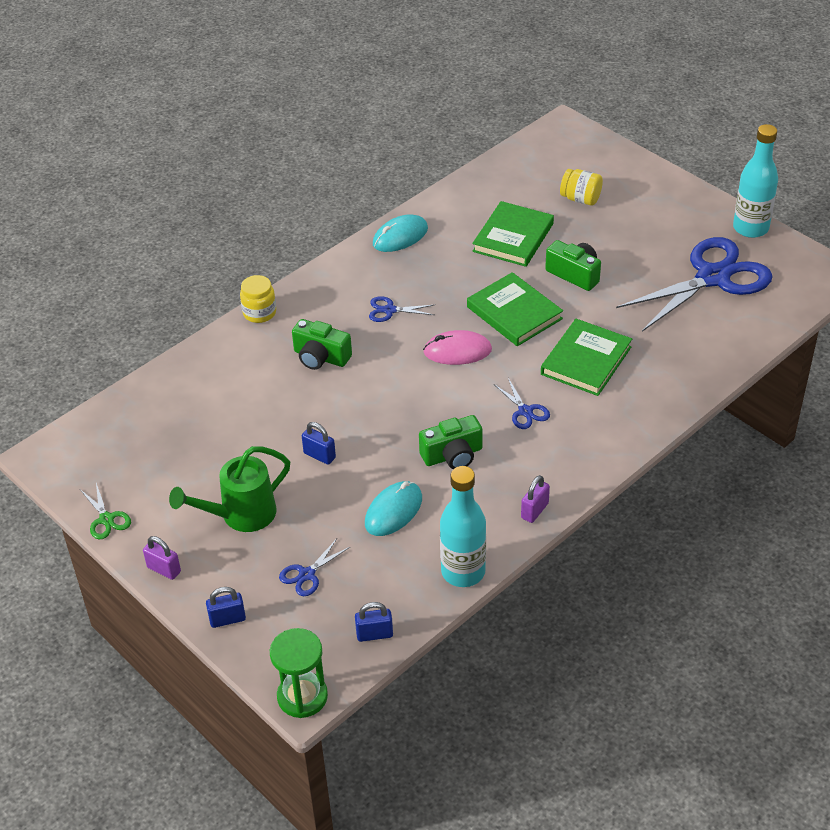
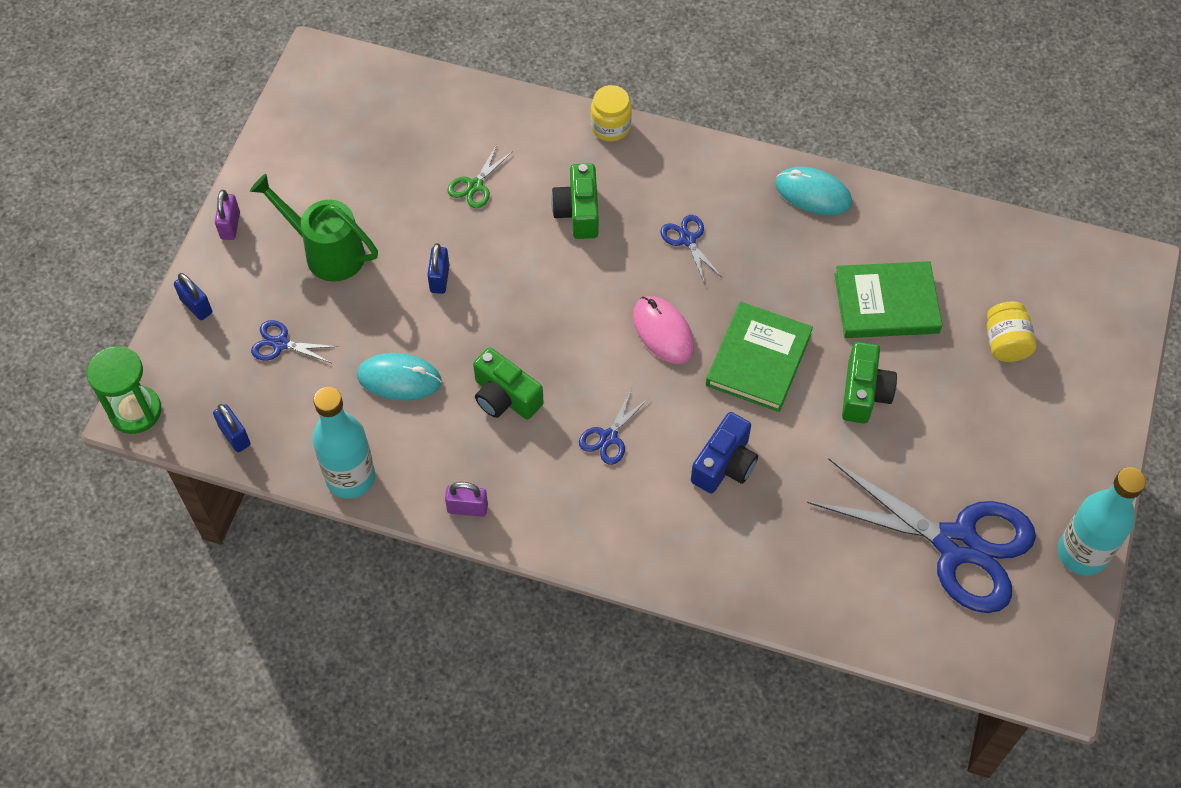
camera: 60 degrees right, 15 degrees up
green scissors [81,483,131,539] -> green scissors moved to [447,145,513,208]
green book [541,319,632,396] -> blue camera [691,412,758,494]

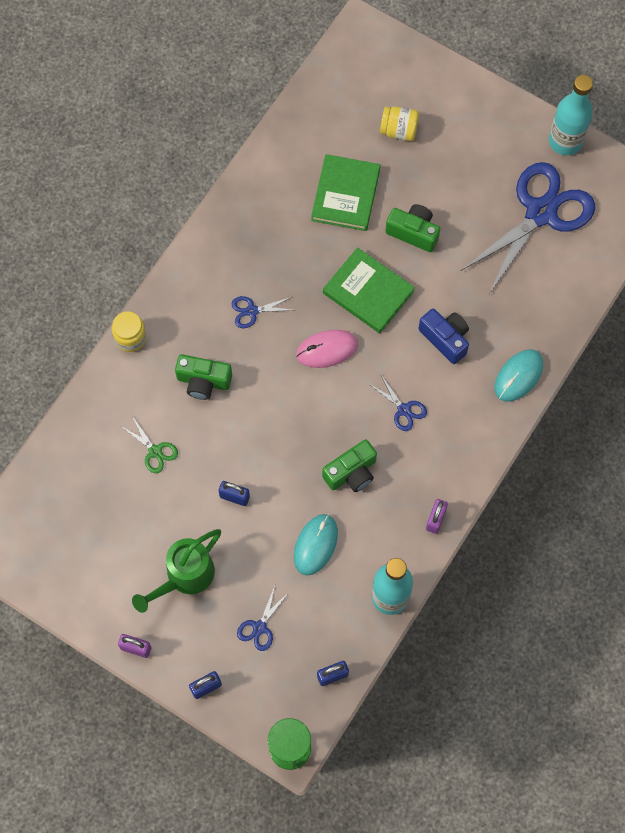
camera: 75 degrees left, 10 degrees up
turquoise mouse [775,167,852,215] -> turquoise mouse moved to [495,349,543,402]

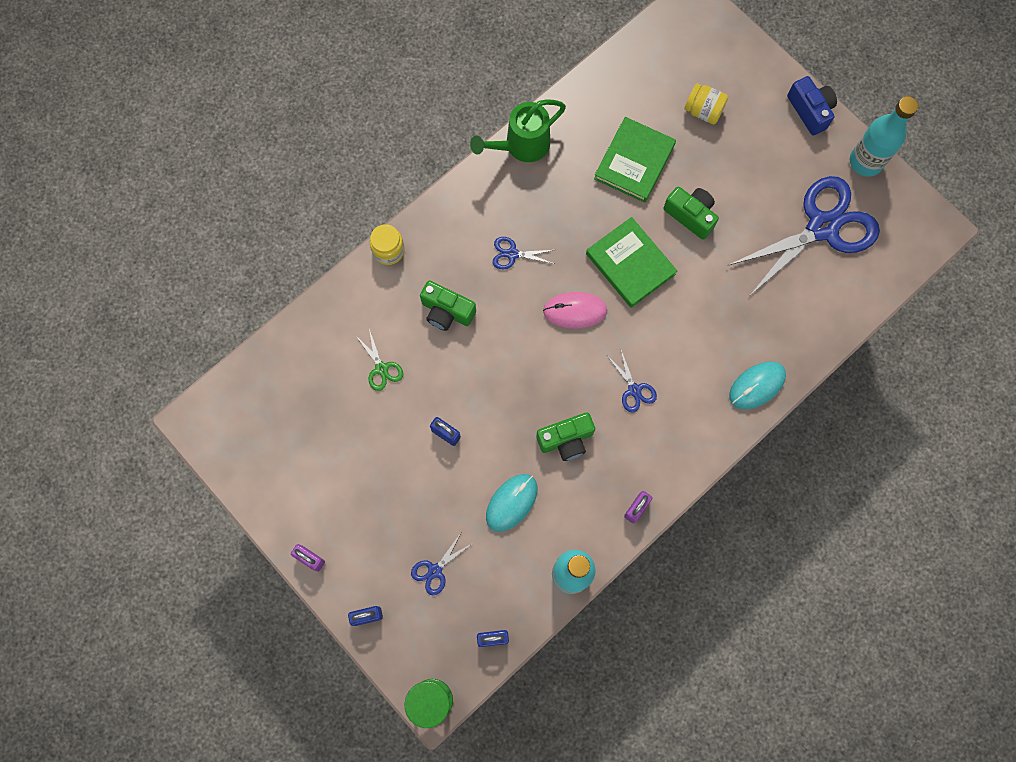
camera: 15 degrees right, 5 degrees up
green watering can [132,529,221,613] -> green watering can moved to [470,99,566,162]
blue camera [418,309,469,364] -> blue camera moved to [787,76,837,136]

